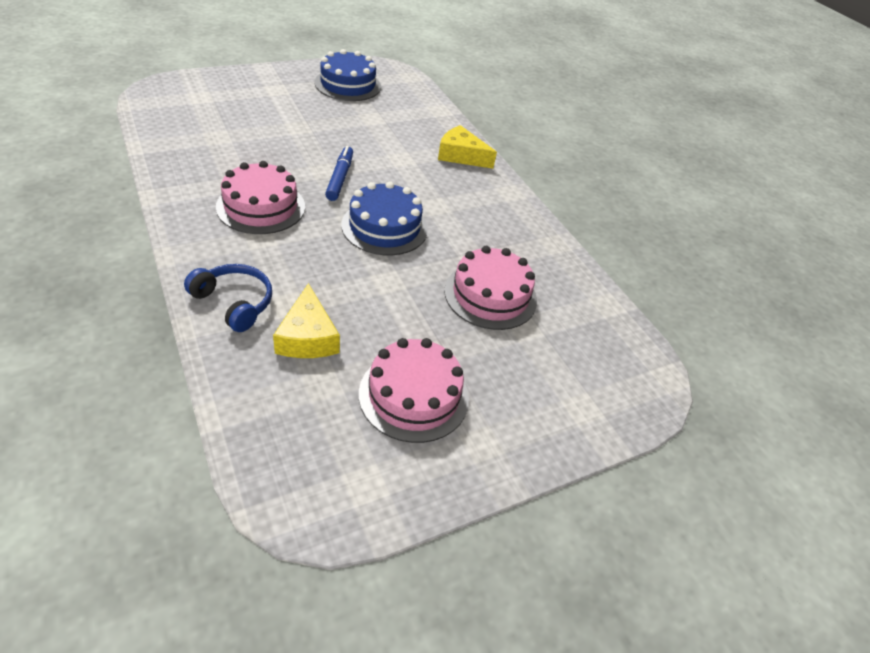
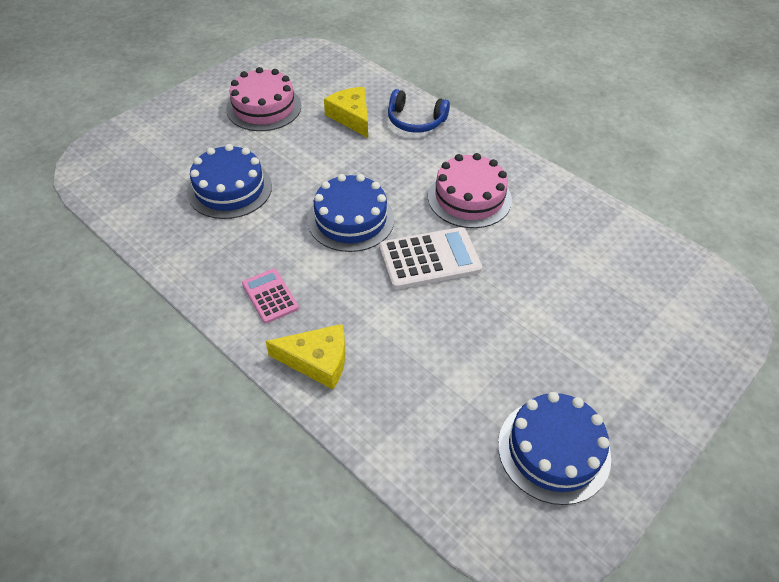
camera: 165 degrees right, 5 degrees up
blue marker [325,146,353,201] -> white calculator [379,227,482,289]
pink cake [444,246,537,330] -> blue cake [187,144,272,219]
none -> pink calculator [242,269,299,324]

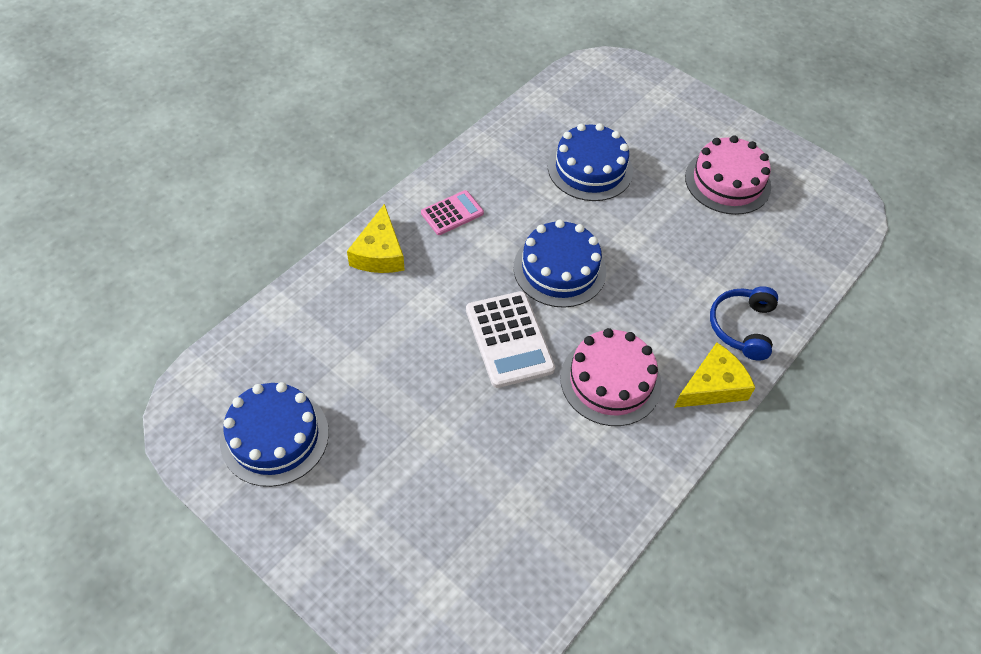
camera: 85 degrees right, 5 degrees up
yellow cheese [324,87,368,138] -> yellow cheese moved to [674,343,755,408]

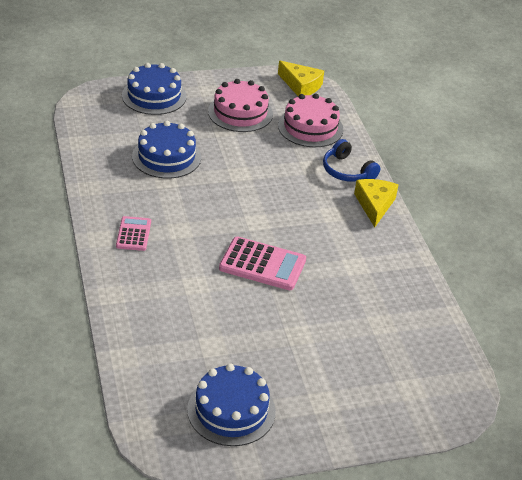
camera: 55 degrees left, 15 degrees down
yellow cheese [347,204,405,273] -> yellow cheese moved to [278,61,324,97]
white calculator [466,291,555,388] -> pink calculator [219,236,306,290]
blue cake [514,220,606,308] -> blue cake moved to [122,63,187,115]
pink cake [560,328,662,426] -> pink cake moved to [278,94,343,147]

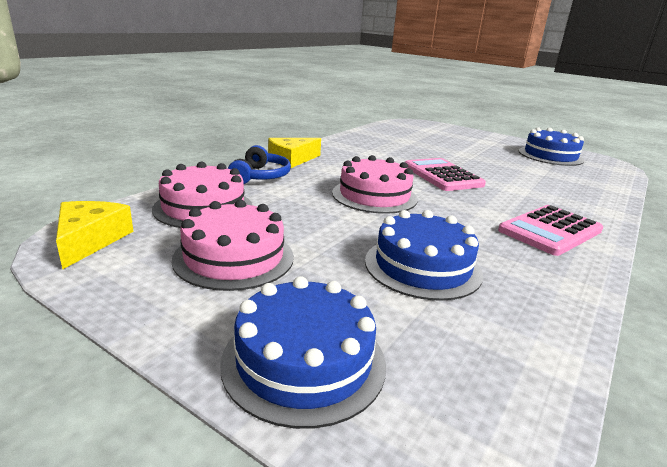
camera: 130 degrees left, 15 degrees down
pink calculator [116,216,151,251] -> pink calculator [498,205,603,256], size x1.66
none -> pink cake [332,155,418,214]

